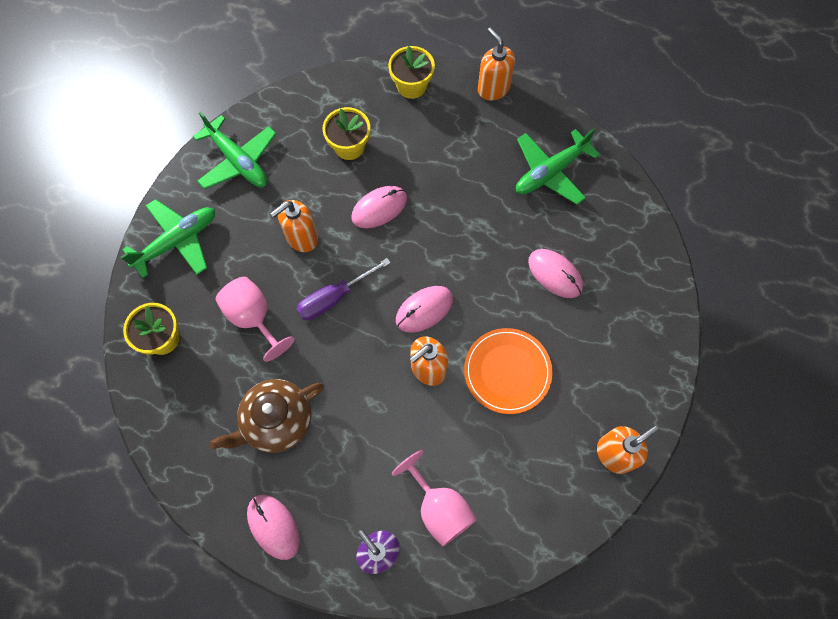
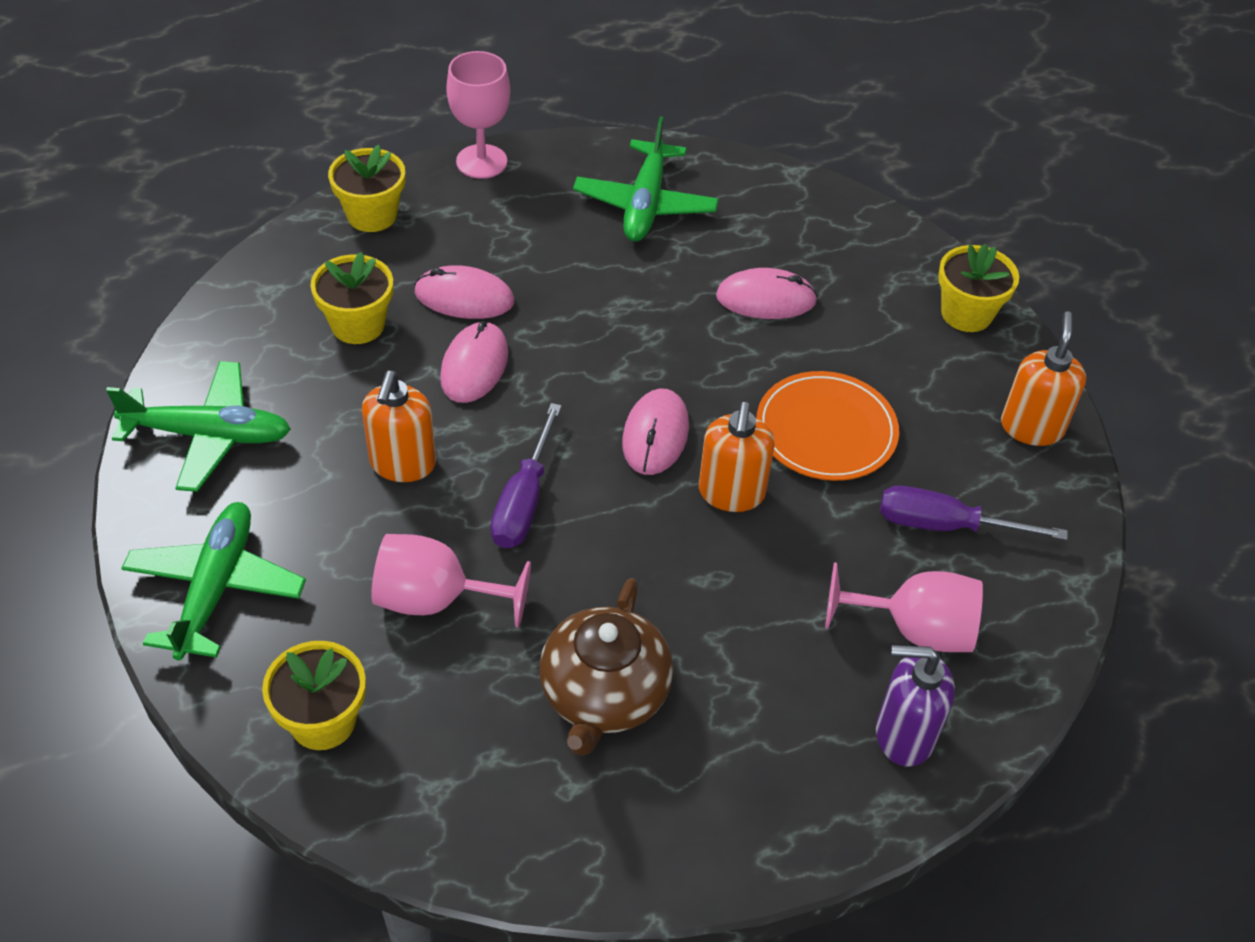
camera: 45 degrees left, 20 degrees down
pink mouse [247,495,300,560] -> pink mouse moved to [414,265,514,319]
orange soap dispenser [478,27,515,101] -> pink goblet [446,51,510,179]
none -> purple screwdriver [880,486,1068,540]
none -> yellow flower pot [938,243,1019,332]

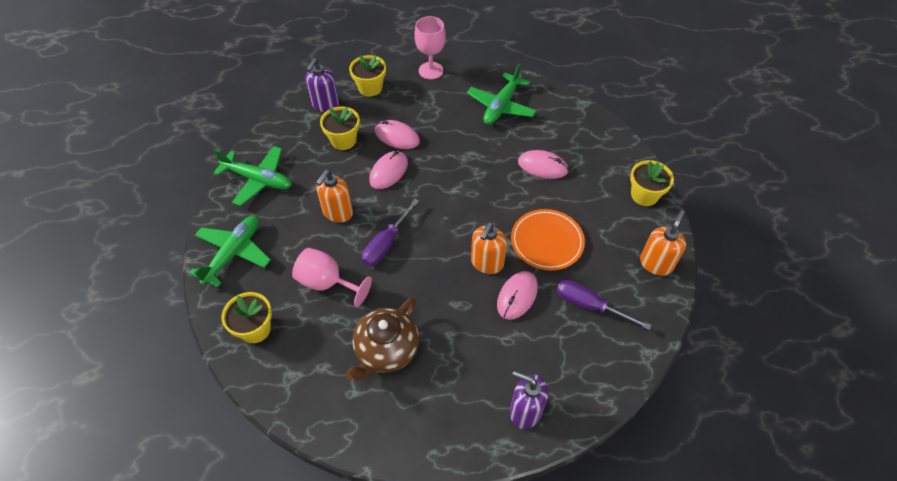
camera: 20 degrees right, 5 degrees up
pink mouse [622,389,689,475] -> pink mouse moved to [497,271,538,320]
pink goblet [825,563,983,652] -> none
none -> purple soap dispenser [306,58,339,112]

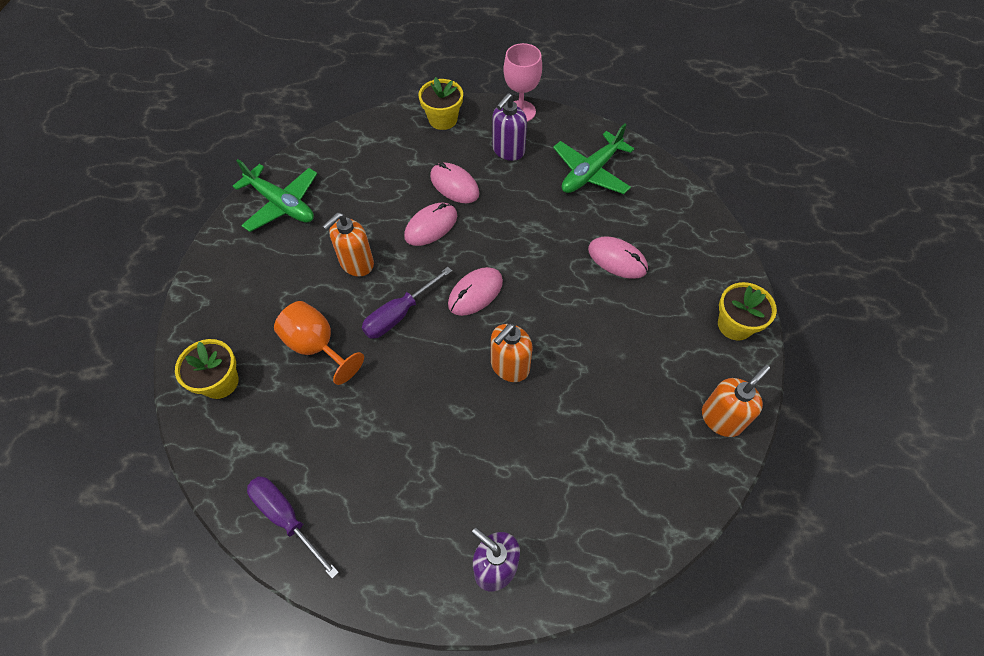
camera: 15 degrees right, 5 degrees up
green plane [189,215,271,287] -> none
pink goblet [292,248,372,307] -> orange goblet [274,301,364,385]
purple soap dispenser [306,58,339,112] -> purple soap dispenser moved to [492,93,527,161]
yellow flower pot [320,107,360,150] -> none
brown teapot [345,297,419,380] -> none
pink mouse [497,271,538,320] -> pink mouse moved to [448,267,503,316]
orange plate [511,209,585,270] -> none
purple screwdriver [556,280,651,330] -> purple screwdriver moved to [247,476,339,579]

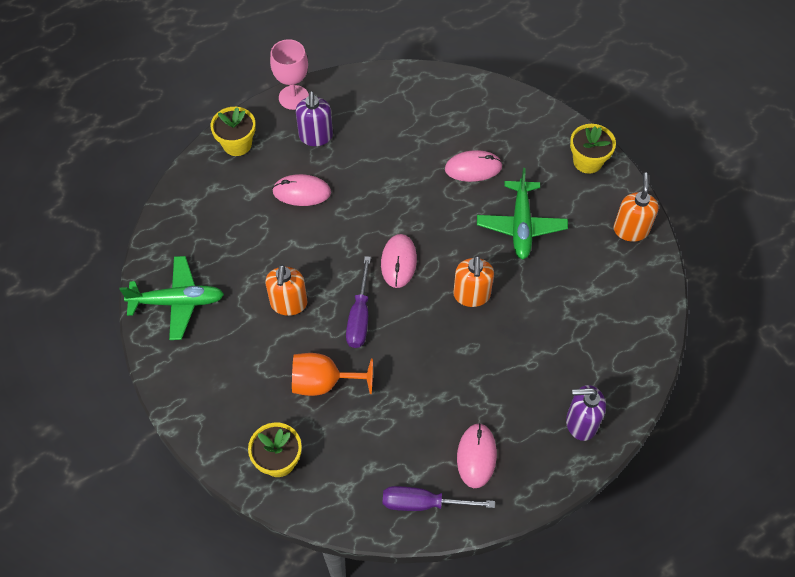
camera: 40 degrees left, 0 degrees up
pink mouse [404,202,457,246] -> pink mouse moved to [457,423,497,488]
green plane [553,124,634,194] -> green plane moved to [477,168,568,259]

